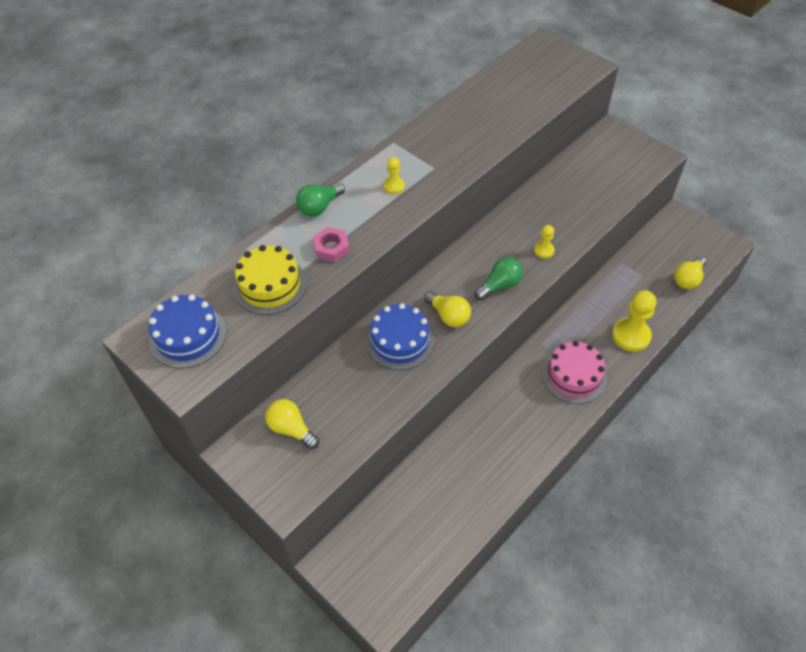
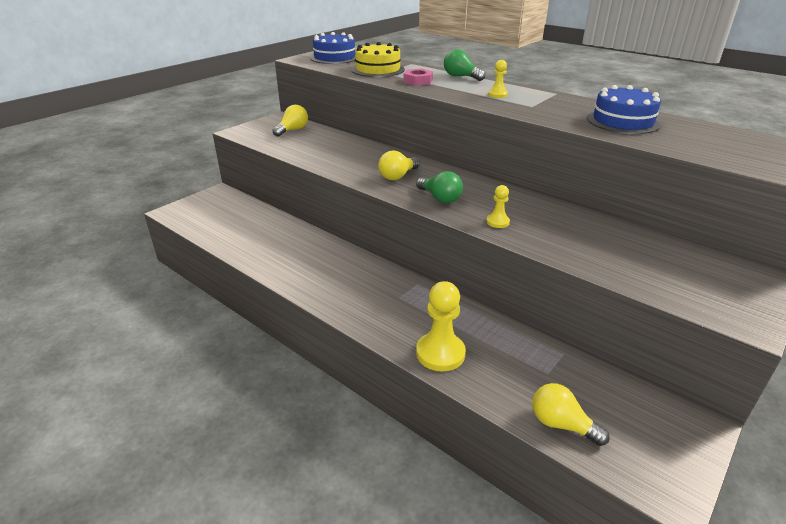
camera: 85 degrees right, 20 degrees down
blue cake [366,303,435,370] -> blue cake moved to [587,85,661,134]
pink cake [542,341,607,404] -> none

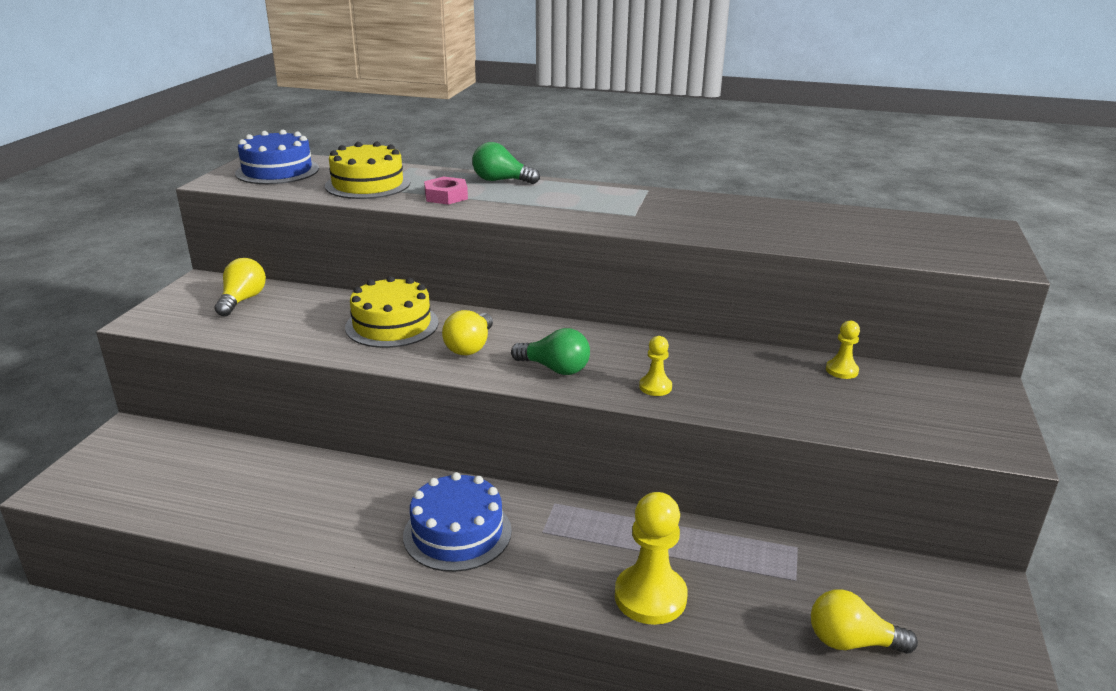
camera: 25 degrees left, 5 degrees down
yellow pawn [488,60,508,98] -> yellow pawn moved to [826,321,860,379]
blue cake [587,85,661,134] -> blue cake moved to [403,472,512,572]
none -> yellow cake [345,276,439,348]

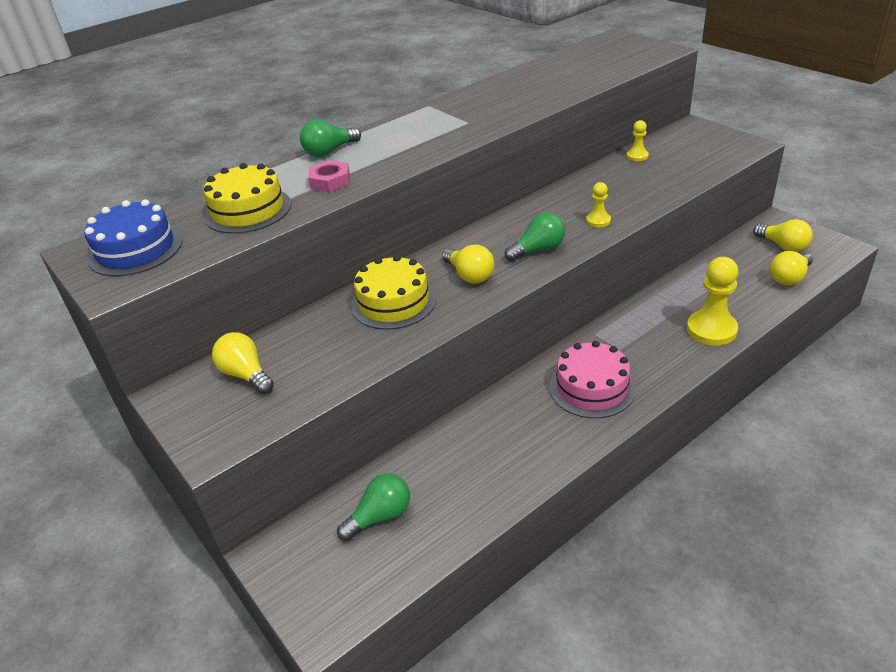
camera: 50 degrees left, 10 degrees up
blue cake [403,472,512,572] -> pink cake [550,341,636,418]
none -> green light bulb [337,473,410,541]
none -> yellow light bulb [753,219,813,252]

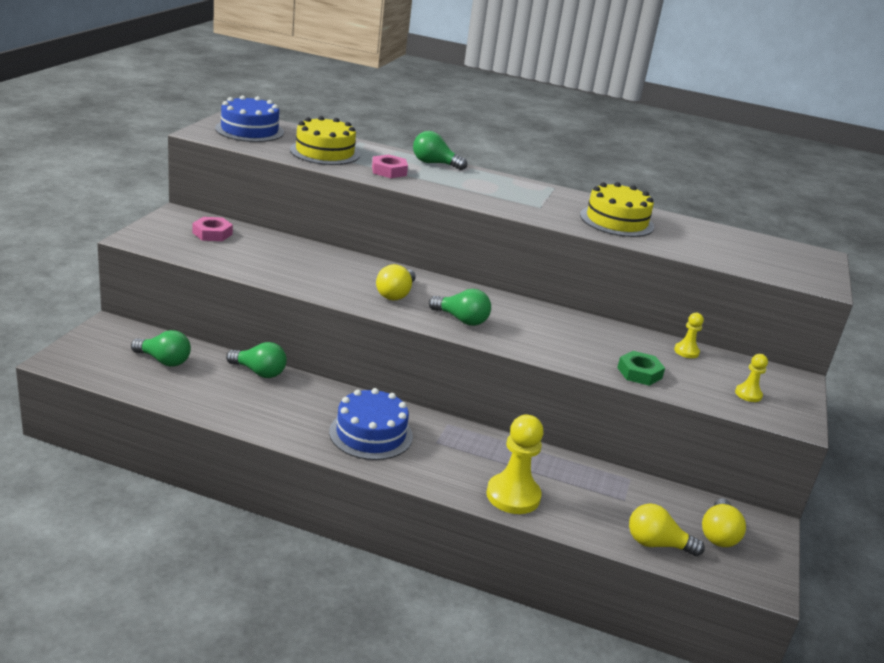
camera: 50 degrees right, 10 degrees down
yellow light bulb [212,332,274,394] -> pink nut [193,217,233,241]
yellow cake [351,255,436,330] -> yellow cake moved to [580,182,654,237]
pink cake [550,341,636,418] -> blue cake [329,388,413,460]
yellow pawn [586,182,611,227] -> yellow pawn moved to [735,354,768,402]
none -> green light bulb [226,342,287,378]
none -> green nut [617,351,665,386]

